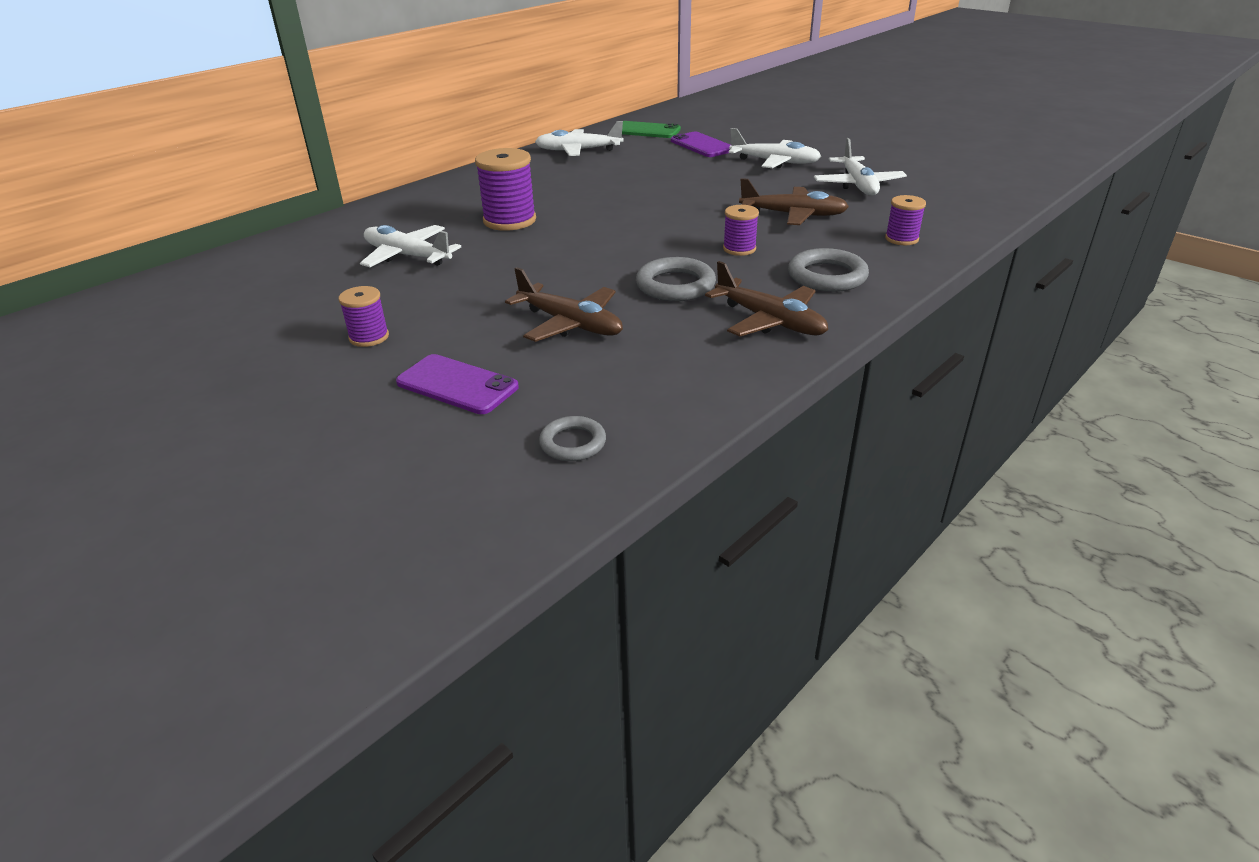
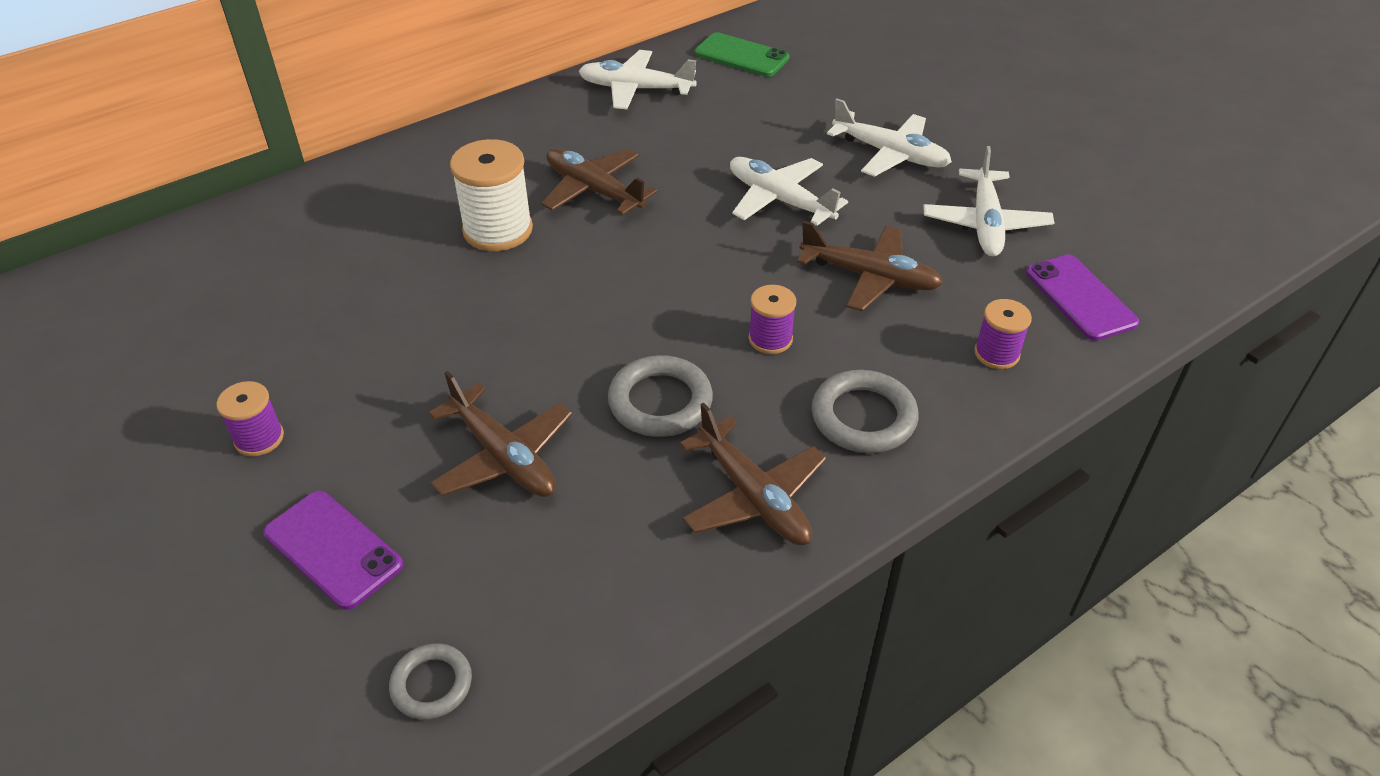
camera: 10 degrees right, 10 degrees up
white plane [360,225,461,267] -> white plane moved to [730,157,848,226]
purple spool [475,148,536,231] -> white spool [450,139,533,251]
purple phone [671,132,730,157] -> purple phone moved to [1026,255,1139,341]
none -> brown plane [542,148,657,215]

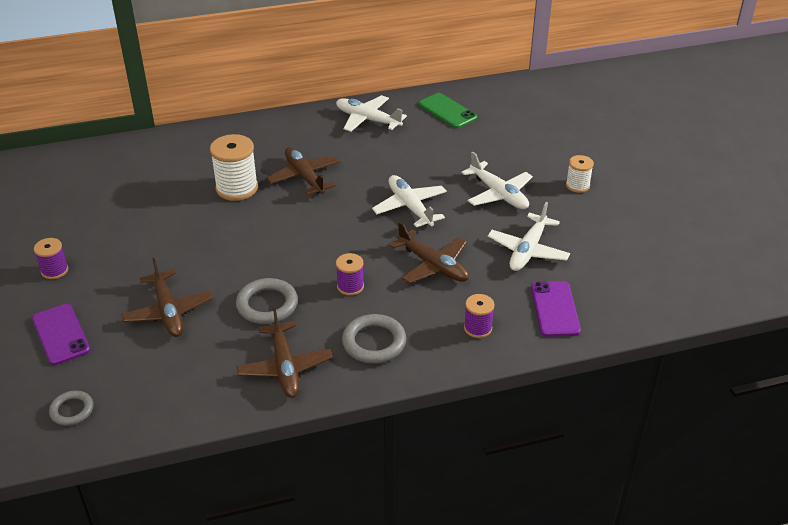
camera: 20 degrees right, 5 degrees down
none -> white spool [566,155,594,193]

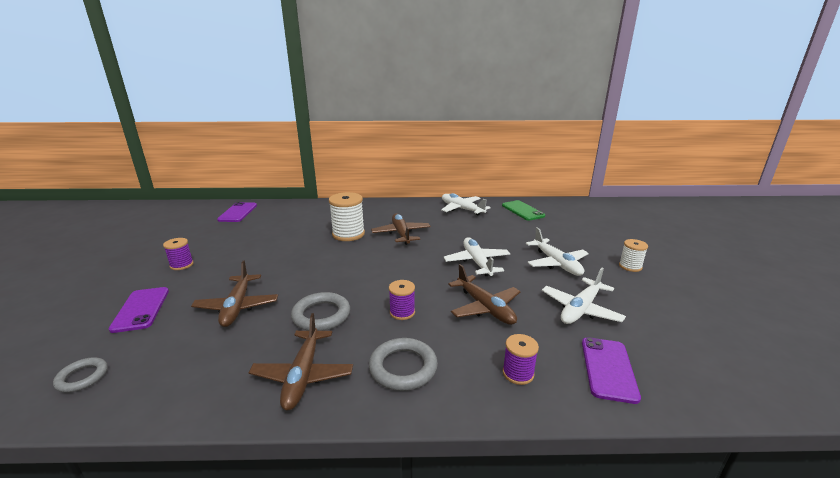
camera: 15 degrees right, 15 degrees down
none -> purple phone [217,202,257,222]

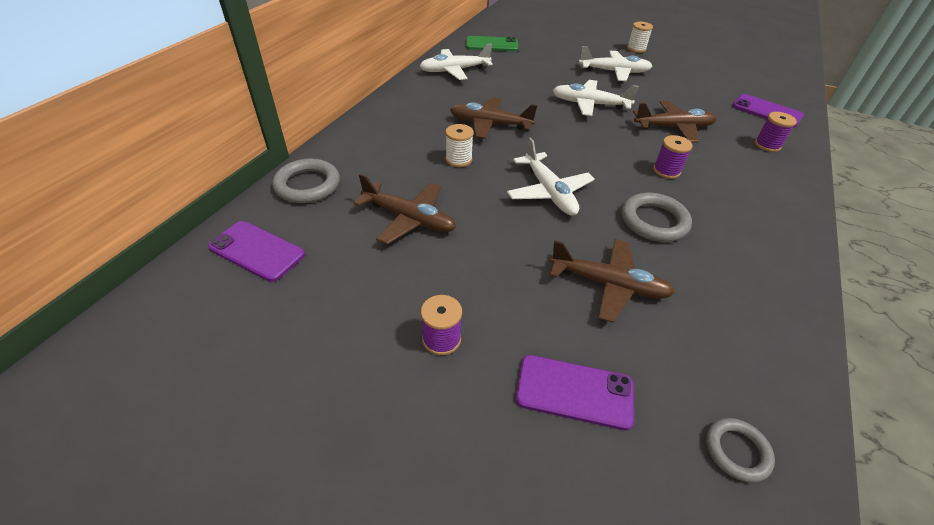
camera: 65 degrees left, 20 degrees up
brown plane [248,313,353,411] -> brown plane moved to [353,174,456,245]
white spool [329,192,365,241] -> white spool [446,124,474,167], size x0.57
grey ring [369,338,438,391] -> grey ring moved to [272,159,340,203]
white plane [542,268,626,324] -> white plane moved to [507,138,595,216]

